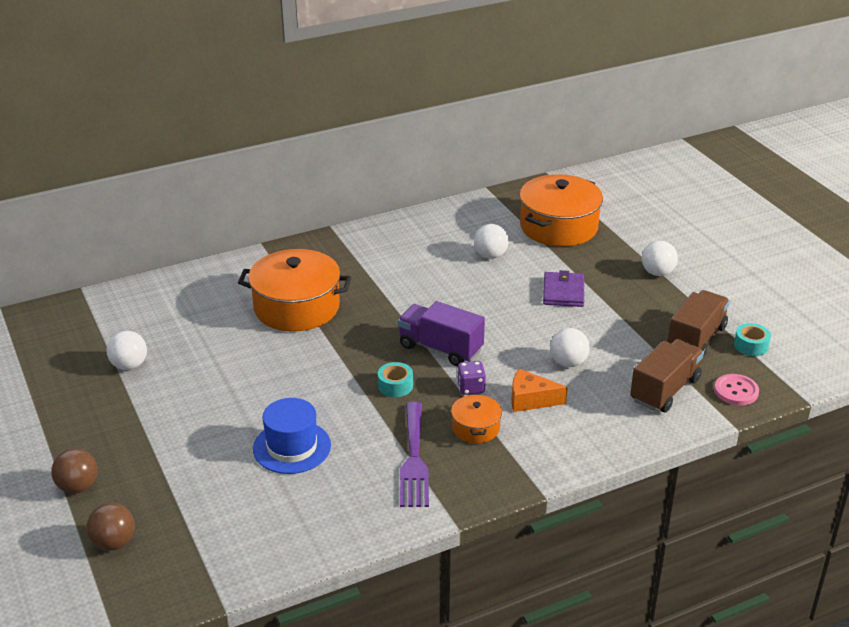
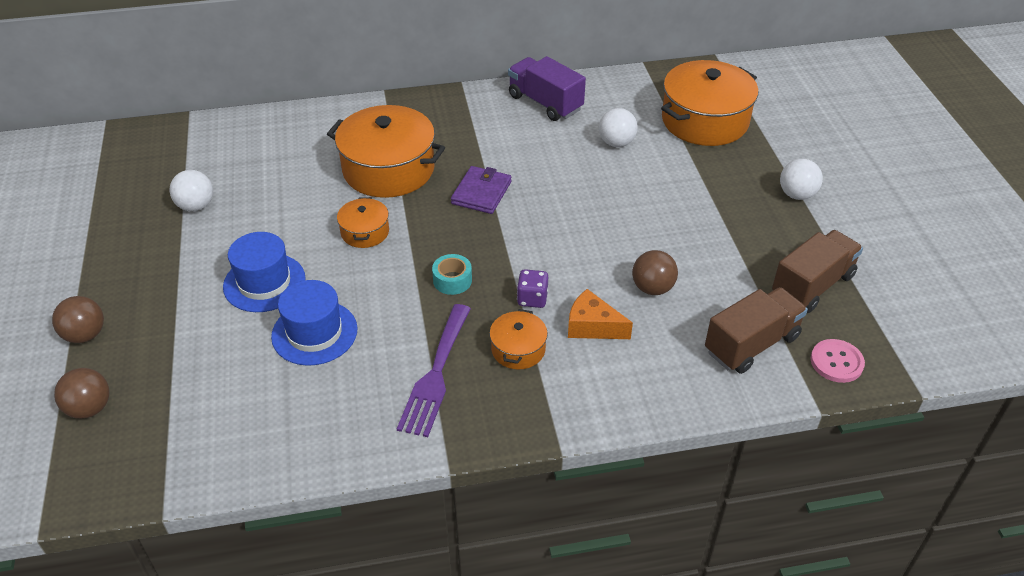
camera: 15 degrees right, 10 degrees up
purple truck [398,301,485,366] -> purple truck moved to [508,56,586,121]
purple wallet [543,270,584,307] -> purple wallet moved to [451,166,512,214]
white ball [550,328,590,367] -> brown ball [632,250,678,295]
turquoise tape [734,323,771,356] -> none
none -> blue hat [223,232,306,312]
none -> orange pot [337,197,389,248]

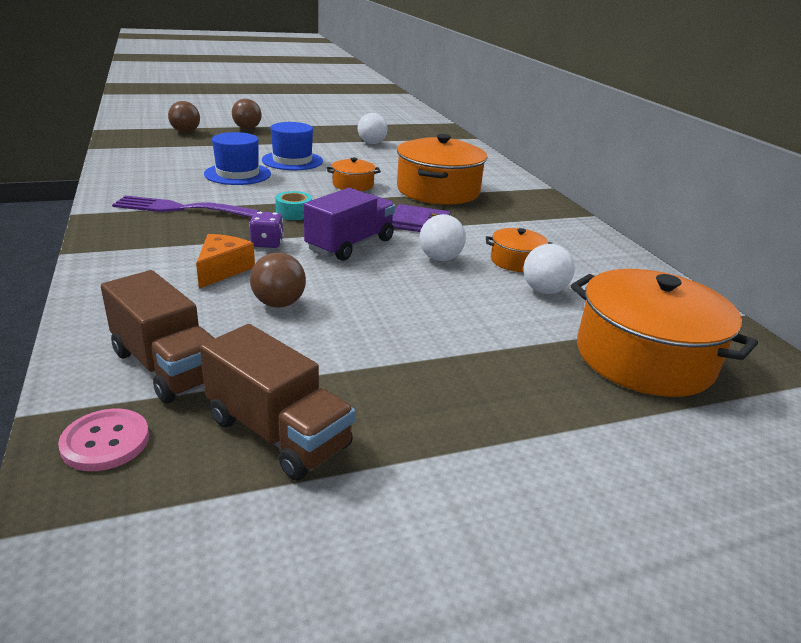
camera: 80 degrees right, 15 degrees down
orange pot [490,309,548,369] -> orange pot moved to [486,228,552,272]
purple truck [508,56,586,121] -> purple truck moved to [304,188,395,261]
white ball [780,159,823,200] -> white ball moved to [419,214,466,261]

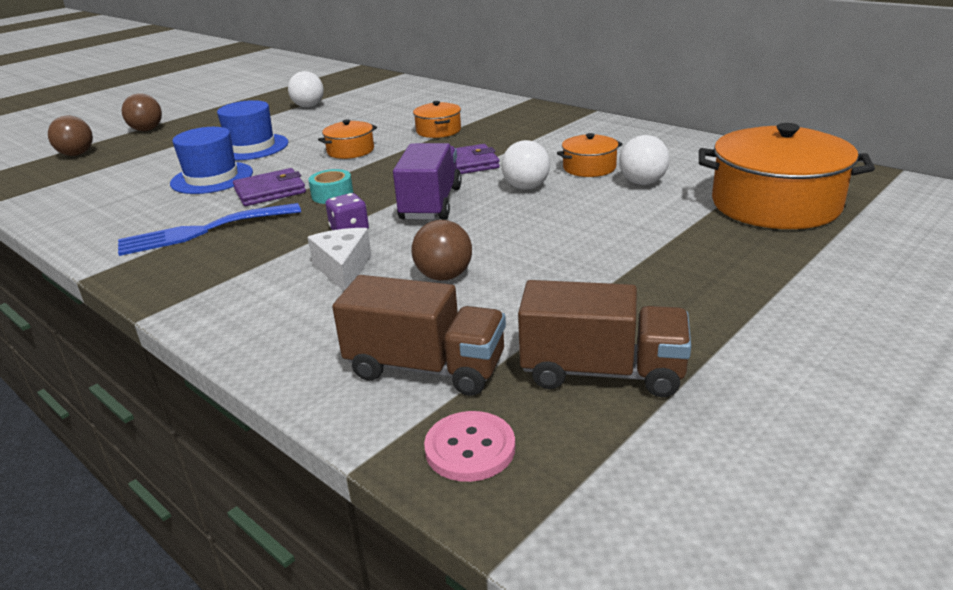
camera: 25 degrees left, 0 degrees up
purple fork [112,196,259,217] -> blue fork [118,203,301,256]
orange cheese [196,234,255,289] -> white cheese [307,228,372,291]
orange pot [397,134,487,205] -> orange pot [413,101,461,138], size x0.49
none -> purple wallet [233,168,306,206]

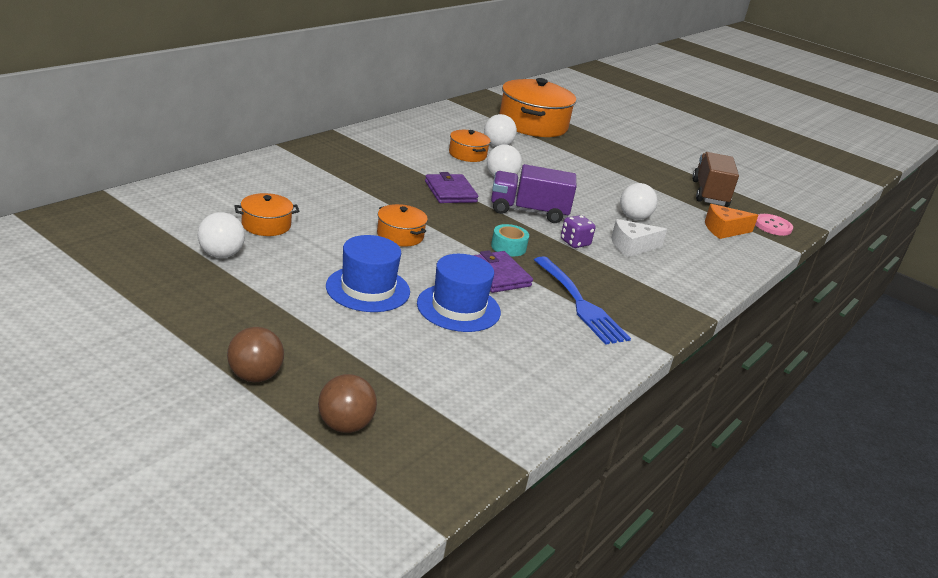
camera: 100 degrees left, 0 degrees up
brown truck [332,275,506,396] -> orange cheese [705,204,758,239]
brown ball [411,220,472,281] -> white ball [620,183,657,220]
orange pot [413,101,461,138] -> orange pot moved to [234,193,299,236]

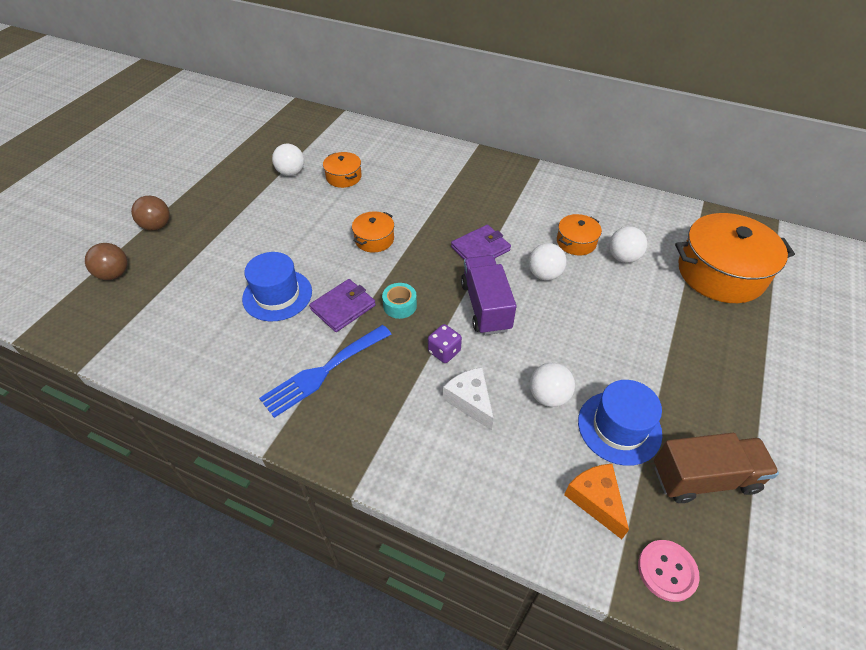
camera: 80 degrees right, 20 degrees up
blue hat [326,235,410,312] -> blue hat moved to [578,380,662,466]

